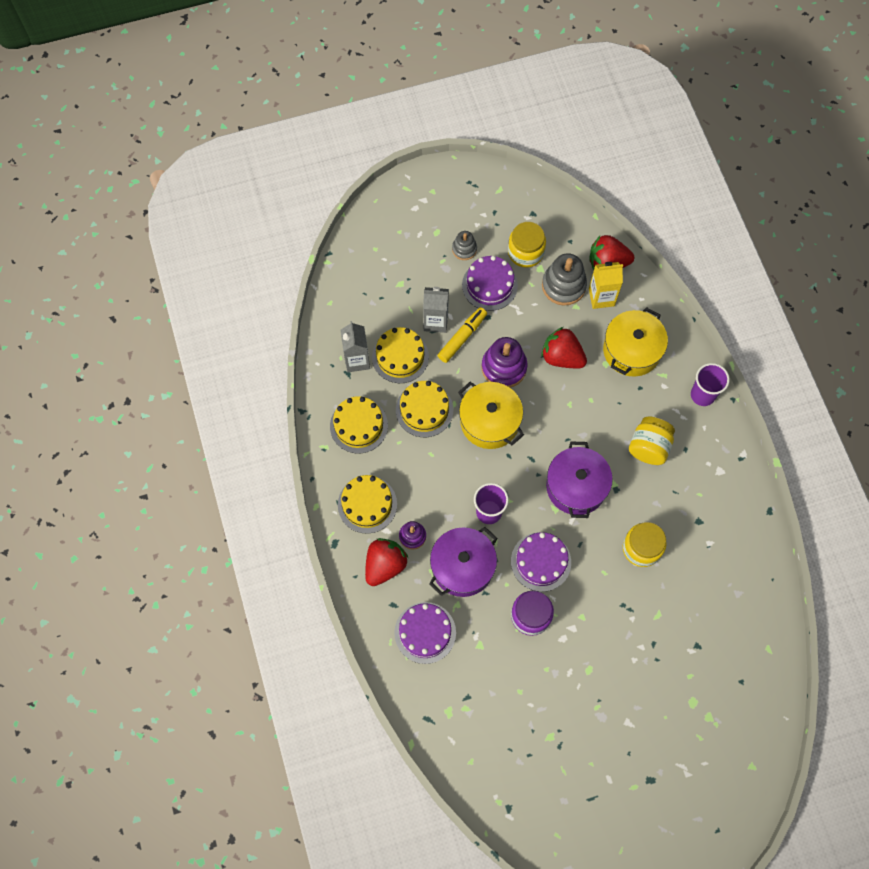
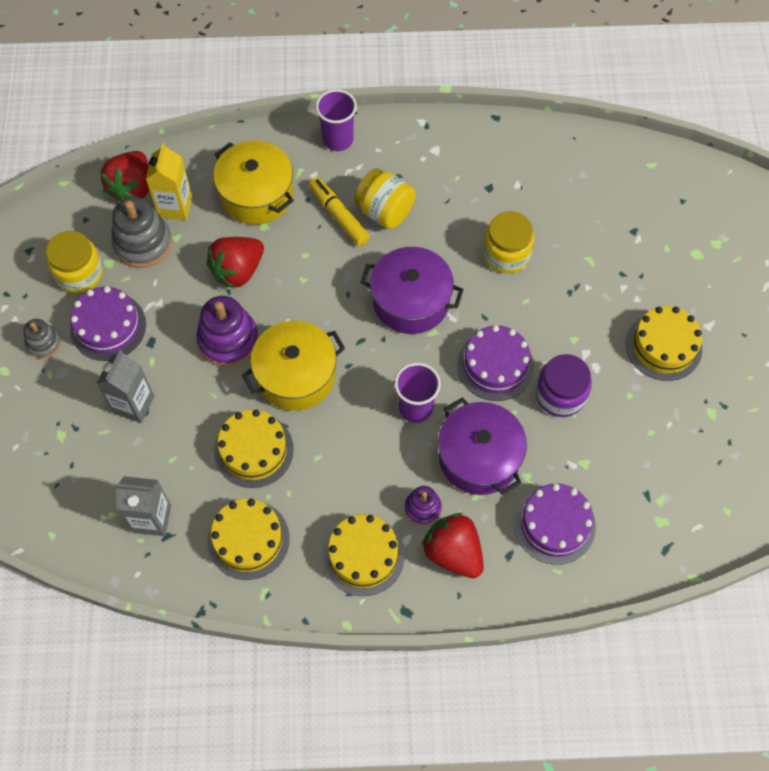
camera: 75 degrees left, 5 degrees down
yellow cake [372,327,429,383] -> yellow cake moved to [626,306,703,381]
yellow marker [438,307,487,363] -> yellow marker moved to [309,177,370,246]

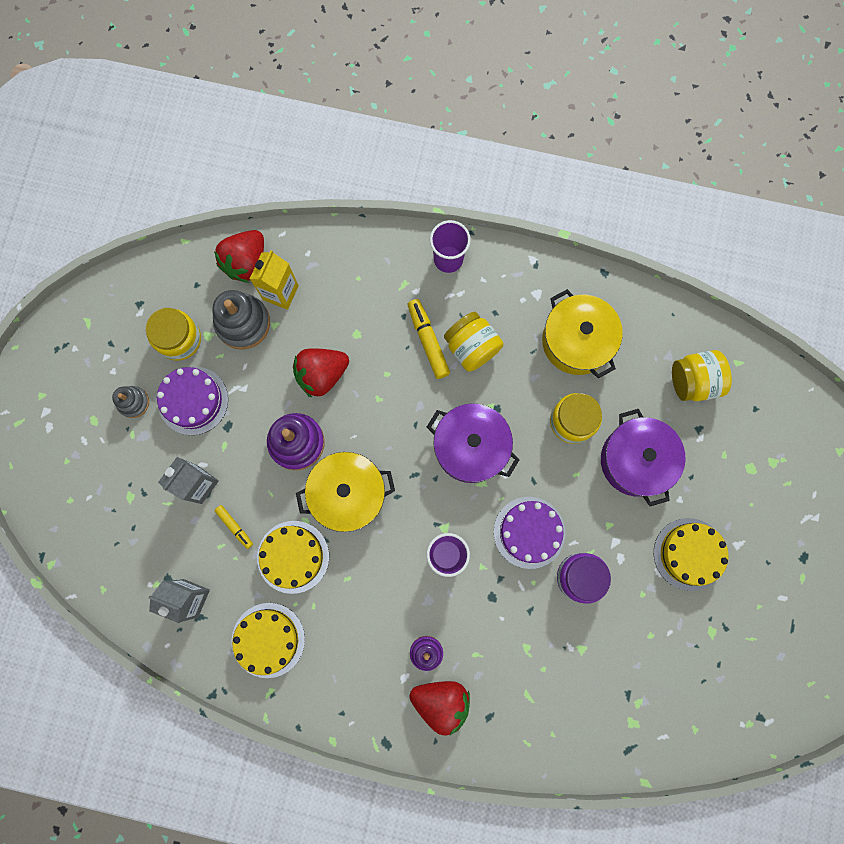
camera: 15 degrees right, 15 degrees up
yellow pot [213,140,294,225] -> yellow pot moved to [542,289,623,378]
yellow cake [322,514,405,596] -> none
red strawberry [421,513,484,578] -> red strawberry turned 135 degrees clockwise [409,681,470,735]
purple pot [438,397,527,495] -> purple pot moved to [601,409,686,506]
purple cake [514,484,596,565] -> none
none -> yellow marker [214,505,253,549]
none -> yellow jar [672,350,732,401]

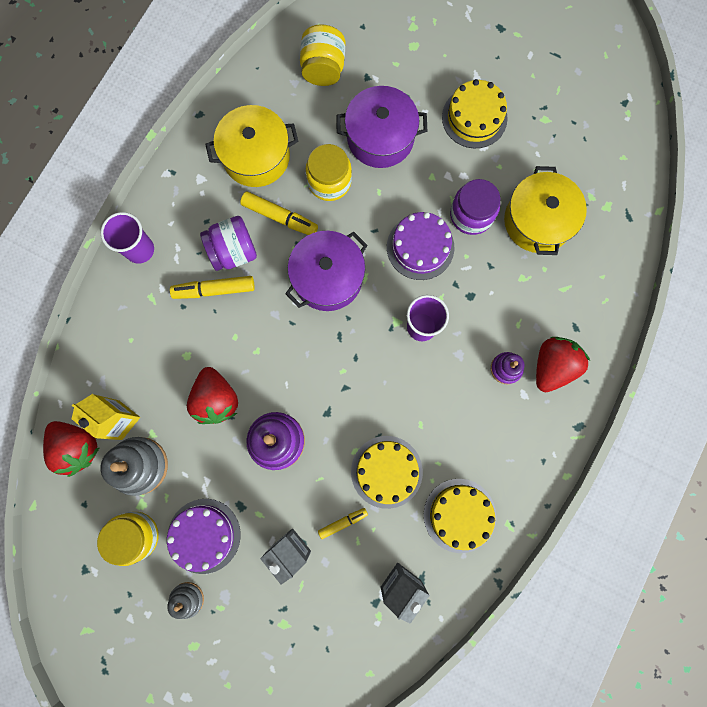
camera: 75 degrees left, 0 degrees up
yellow pot [296,452,395,532] -> yellow pot moved to [504,166,587,255]
yellow jar [444,312,503,372] -> purple jar [200,216,257,271]
none -> yellow marker [240,191,318,235]

